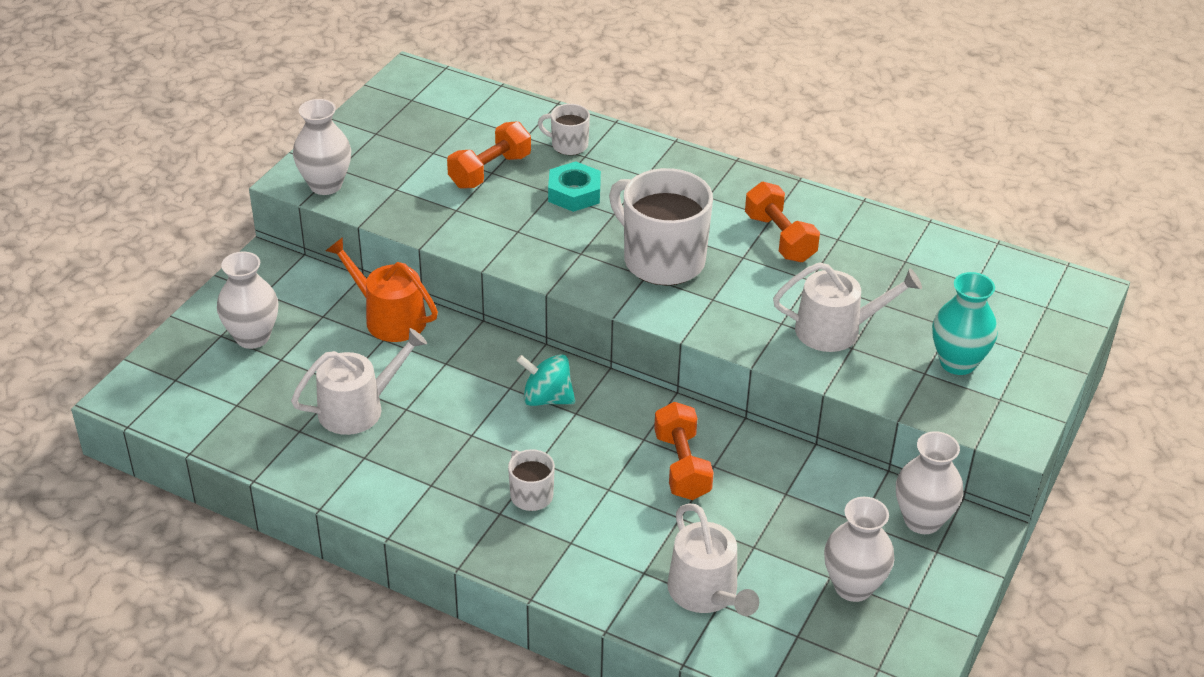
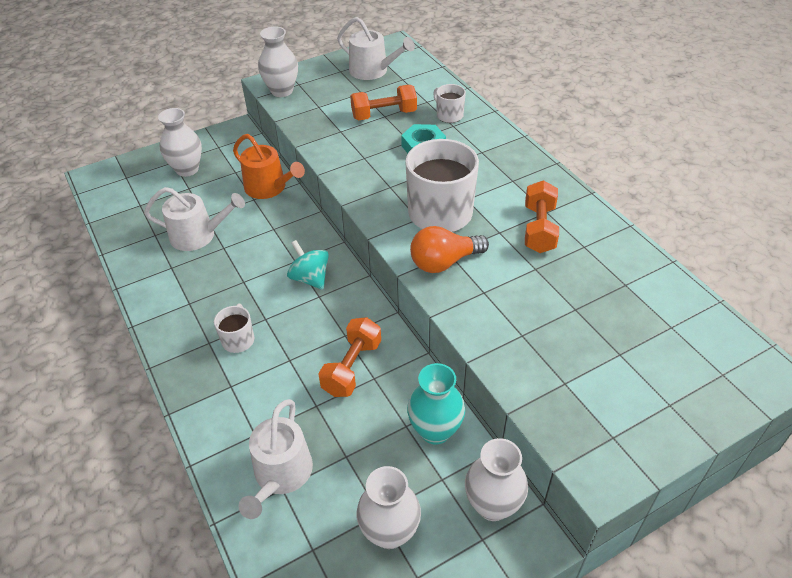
camera: 35 degrees right, 5 degrees up
orange watering can [326,237,438,342] -> orange watering can turned 150 degrees clockwise [233,134,305,199]
white watering can [773,262,922,352] -> white watering can moved to [337,17,415,80]
turquoise vase [932,272,998,375] -> turquoise vase moved to [407,363,465,444]
none -> orange light bulb [410,226,489,273]

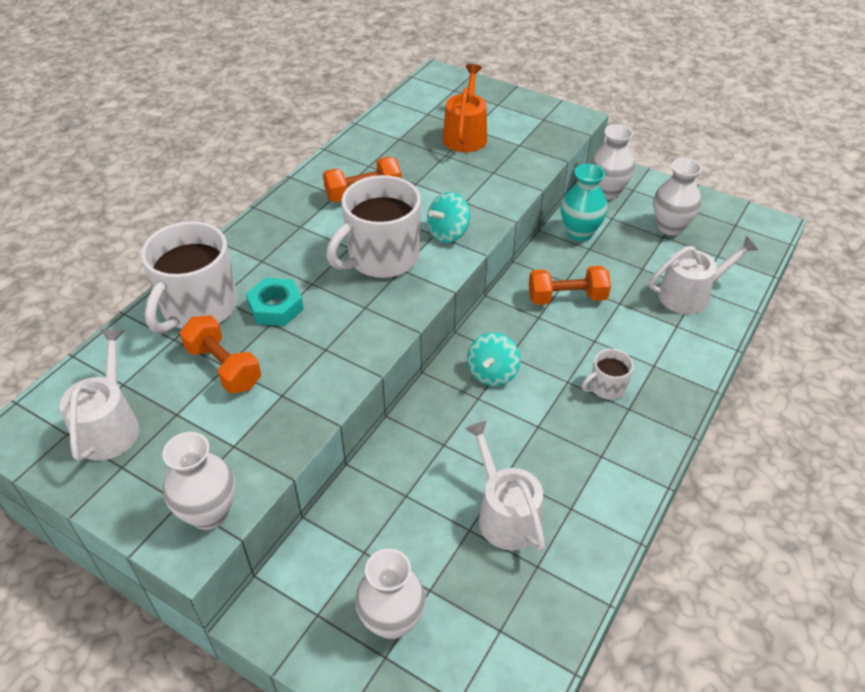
camera: 120 degrees left, 0 degrees up
orange watering can [233,134,305,199] -> orange watering can moved to [443,64,487,152]
orange light bulb [410,226,489,273] -> turquoise spinning top [427,192,470,243]
white mug [433,84,466,123] -> white mug [141,221,237,333], size x2.08

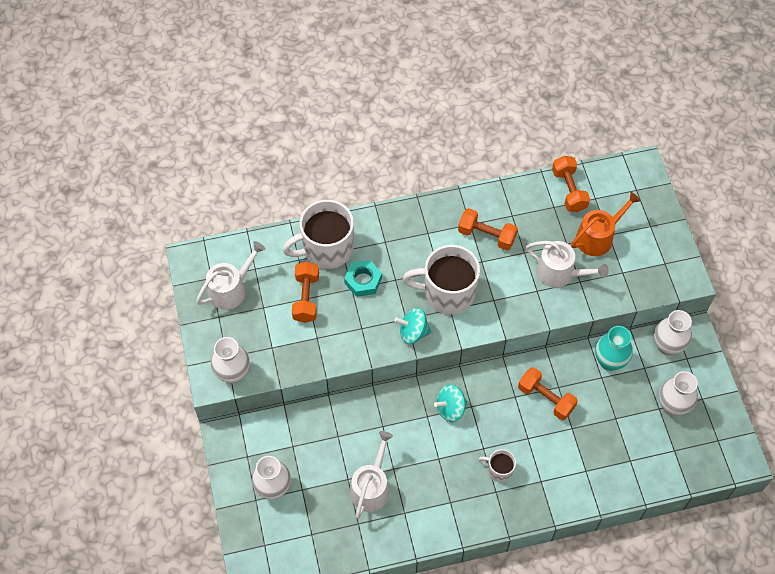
camera: 45 degrees right, 15 degrees up
turquoise spinning top [427,192,470,243] -> turquoise spinning top moved to [394,308,431,344]
white watering can [649,236,758,314] -> white watering can moved to [526,241,609,288]
none -> orange dumbbell [552,156,590,212]

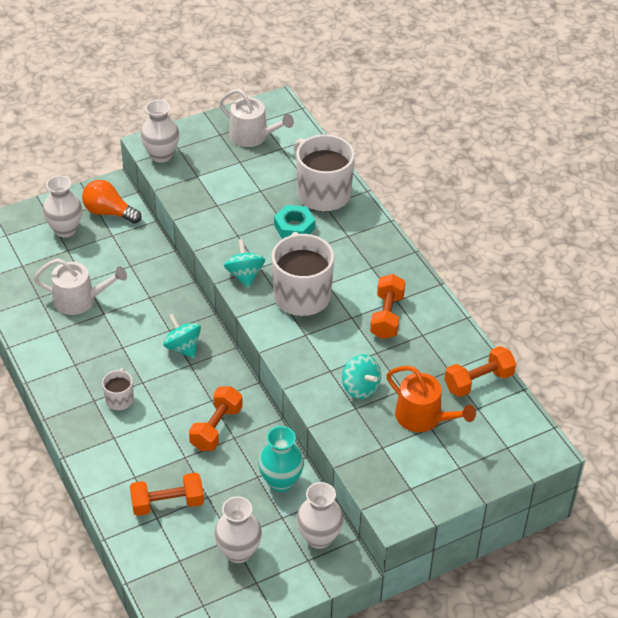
camera: 75 degrees right, 15 degrees down
orange dumbbell [292,262,319,323] -> orange dumbbell moved to [130,473,204,516]
white watering can [526,241,609,288] -> turquoise spinning top [342,354,381,399]
none -> orange light bulb [82,180,142,224]

